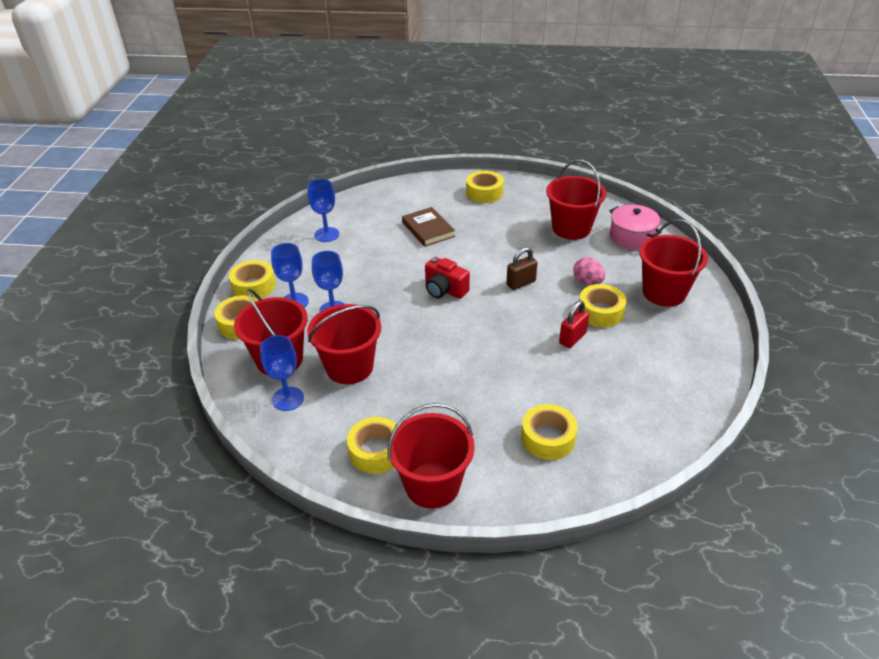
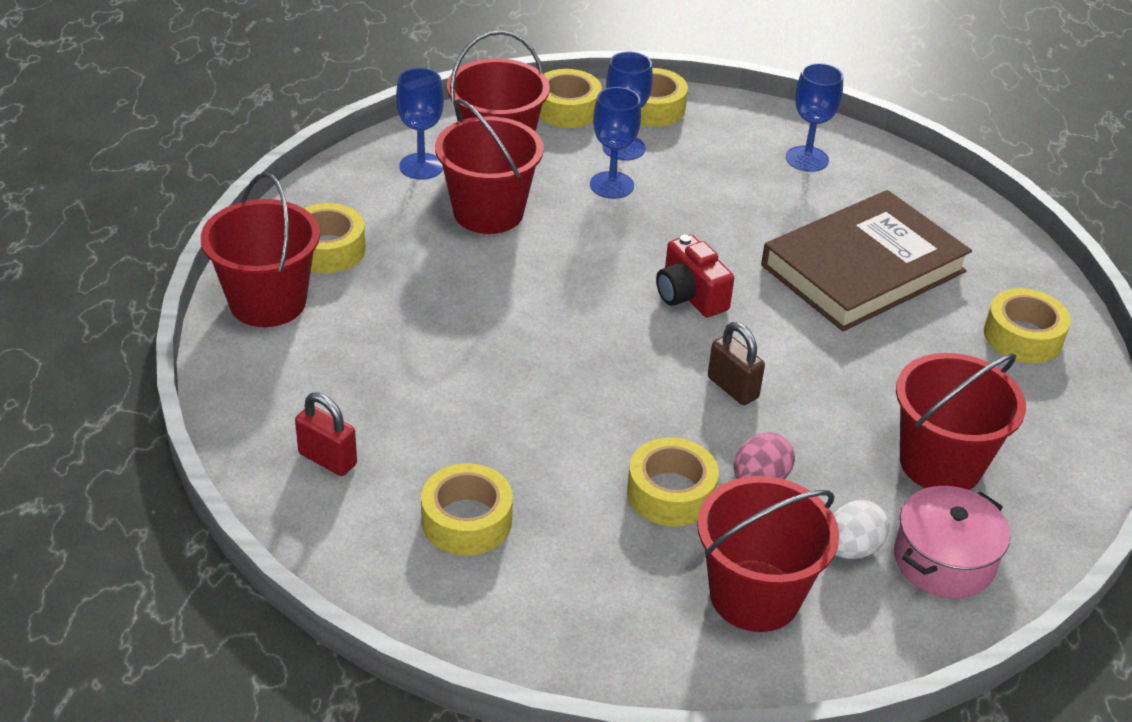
camera: 80 degrees right, 0 degrees up
brown book [402,207,455,247] -> brown book [761,190,972,331], size x1.86
red camera [425,257,470,299] -> red camera turned 60 degrees counterclockwise [656,235,734,317]
yellow tape [521,404,577,460] -> yellow tape moved to [421,463,513,555]
red padlock [559,300,589,348] -> red padlock moved to [295,392,357,476]
none -> white egg [833,500,889,559]

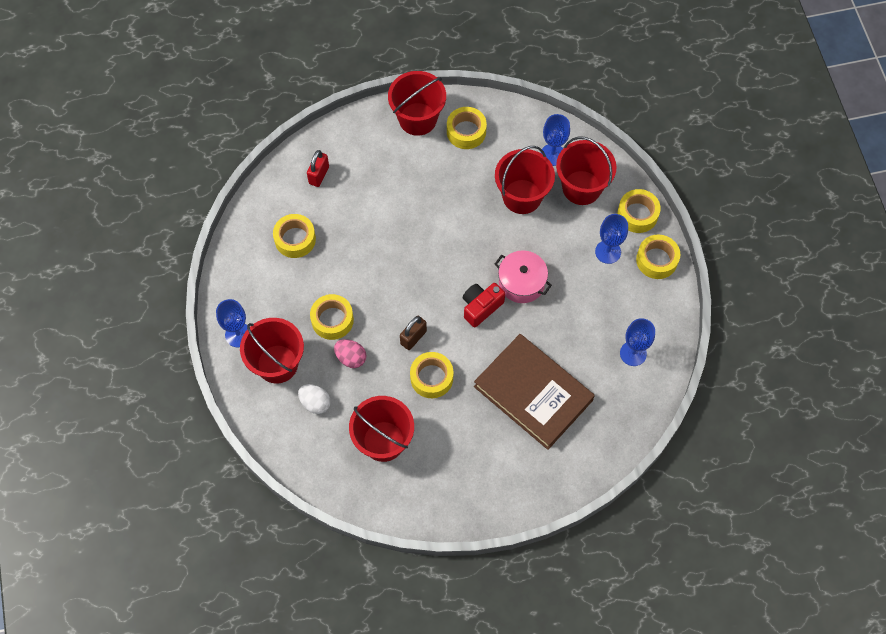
camera: 80 degrees right, 25 degrees up
blue goblet [590,87,641,199] -> blue goblet moved to [216,299,247,347]
pink pot [894,486,1010,599] -> pink pot moved to [495,250,552,303]
yellow tape [984,288,1071,363] -> yellow tape moved to [410,352,453,398]

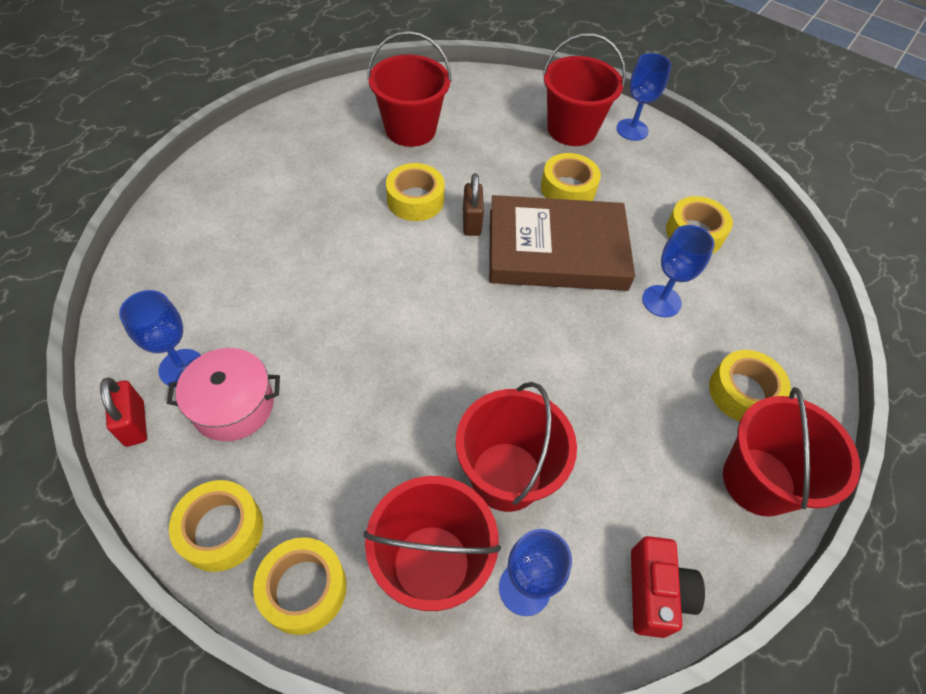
camera: 135 degrees right, 10 degrees down
white egg [298,384,331,414] -> none
red padlock [307,150,329,187] -> red padlock moved to [100,378,147,447]
pink egg [334,339,366,368] -> none
yellow tape [447,107,487,149] -> yellow tape moved to [709,350,791,422]
red camera [463,283,505,328] -> red camera moved to [631,536,705,638]
brown book [474,334,595,450] -> brown book moved to [489,195,635,291]
pink pot [495,250,552,303] -> pink pot moved to [167,348,280,441]
blue goblet [595,214,628,264] -> blue goblet moved to [642,225,715,317]

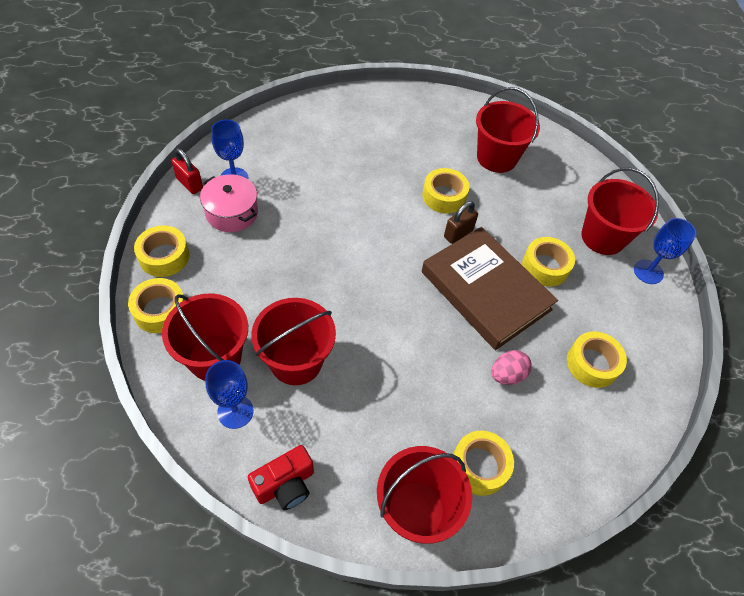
camera: 50 degrees right, 0 degrees up
red padlock [100,378,147,447] -> red padlock turned 75 degrees counterclockwise [171,148,203,194]
blue goblet [642,225,715,317] -> pink egg [491,350,532,385]

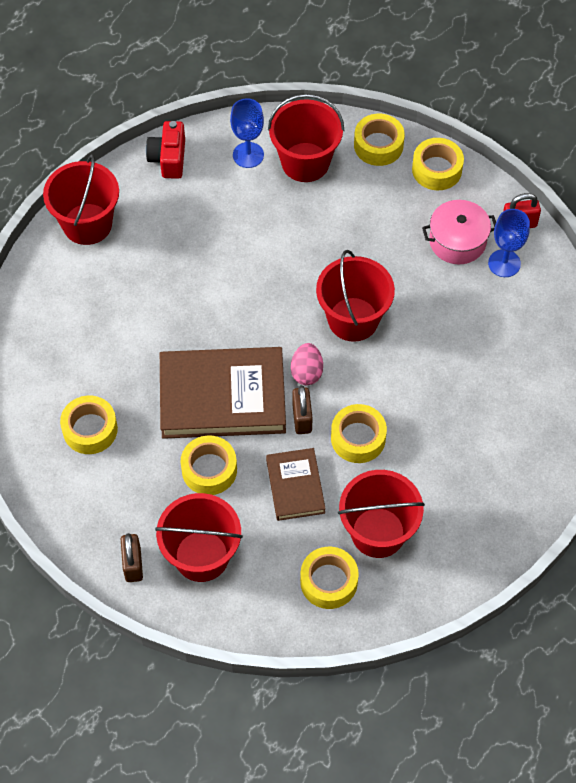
camera: 130 degrees right, 5 degrees up
red bucket [251,298,336,385] -> red bucket moved to [316,250,395,342]
yellow tape [453,431,514,496] -> yellow tape moved to [300,547,359,609]
pink egg [491,350,532,385] -> pink egg moved to [291,343,323,385]
blue goblet [634,218,696,284] -> brown padlock [121,533,143,582]
none -> brown book [266,448,326,521]

